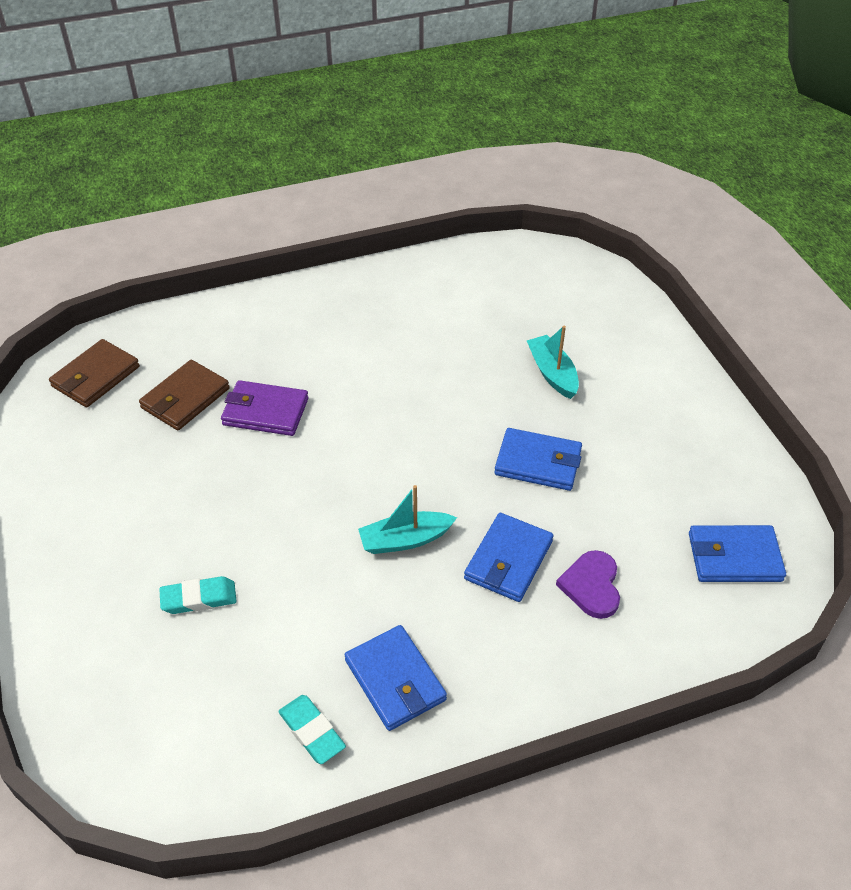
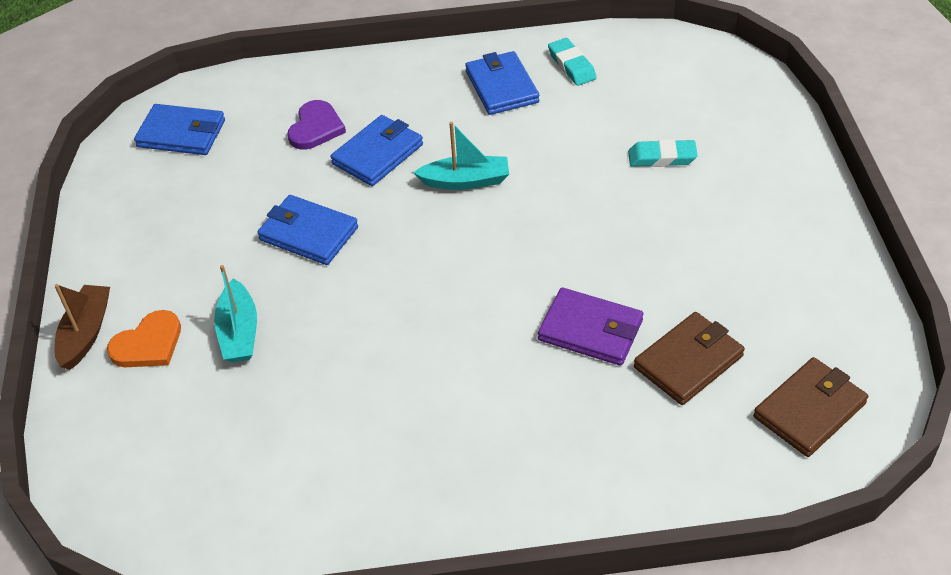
camera: 165 degrees left, 0 degrees up
none -> brown boat [54,284,110,370]
none -> orange heart [107,310,181,367]

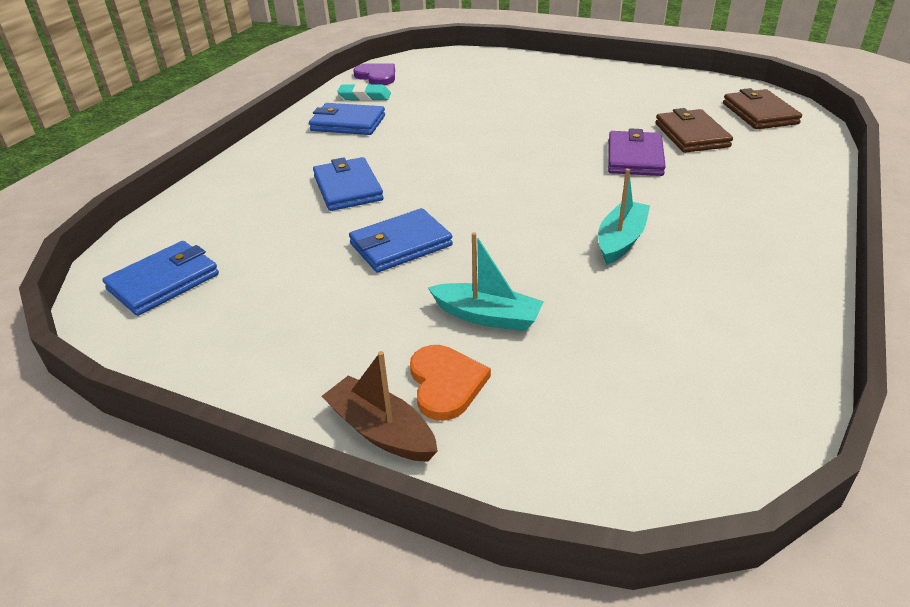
camera: 60 degrees left, 10 degrees down
purple heart [287,100,346,149] -> purple heart moved to [353,63,395,85]
turquoise boat [413,122,509,190] -> turquoise boat moved to [598,169,650,265]
purple wallet [538,287,643,366] -> purple wallet turned 45 degrees counterclockwise [608,129,666,176]
turquoise eraser [628,139,698,167] -> none

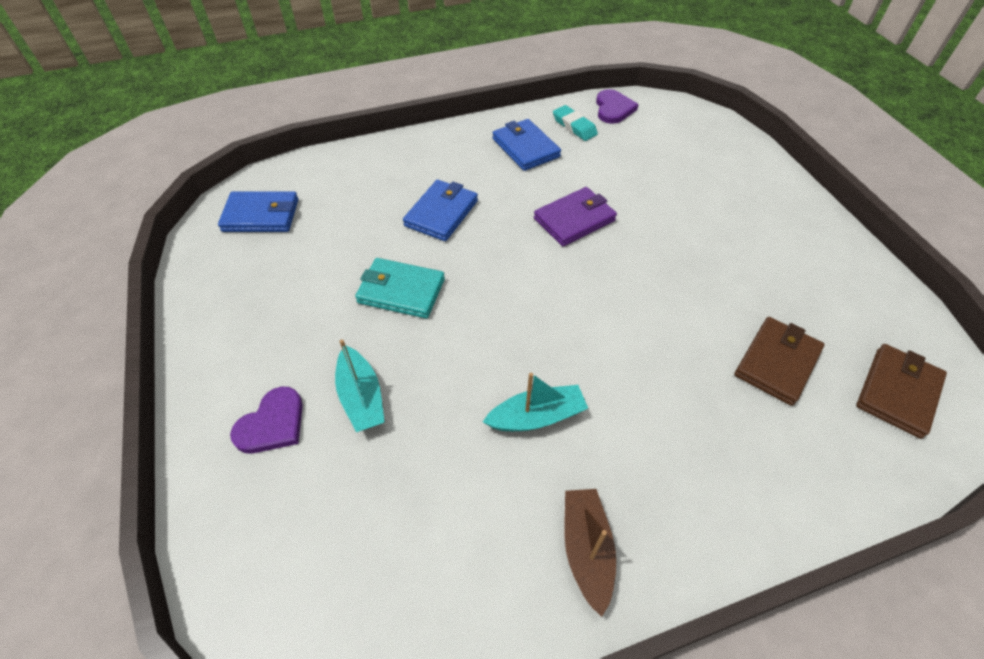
camera: 45 degrees right, 15 degrees up
brown boat [322,351,438,462] -> brown boat moved to [565,489,616,617]
blue wallet [349,208,453,272] -> turquoise wallet [355,258,445,318]
orange heart [410,345,491,421] -> purple heart [230,386,303,453]
purple wallet [608,129,666,176] -> purple wallet moved to [534,187,617,247]

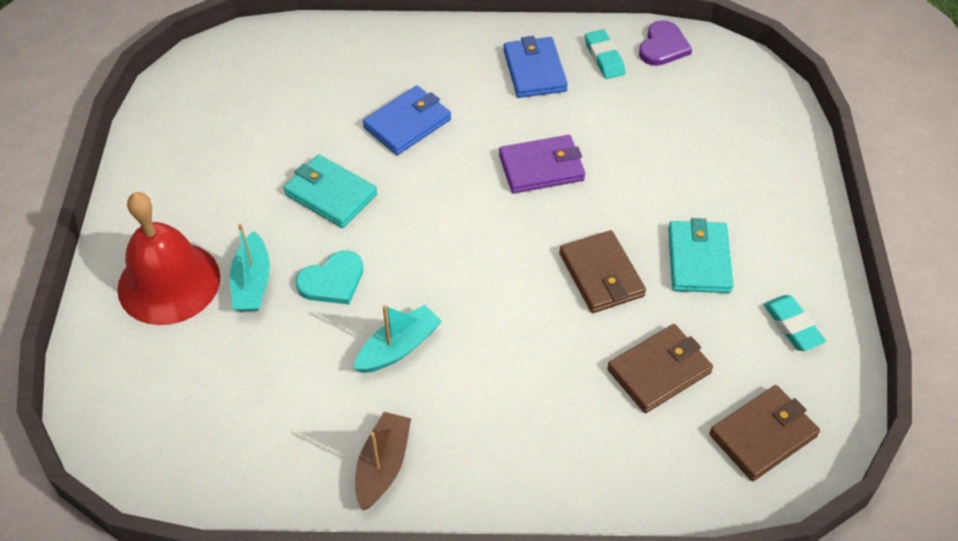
camera: 20 degrees right, 0 degrees up
blue wallet [218,191,298,232] -> none
purple heart [230,386,303,453] -> red bell [117,192,220,325]
turquoise boat [483,373,588,431] -> turquoise boat turned 45 degrees counterclockwise [353,305,442,373]
none -> turquoise heart [295,250,363,304]
none -> brown wallet [559,230,646,313]
none -> turquoise wallet [668,218,733,293]
none -> turquoise eraser [763,295,826,351]

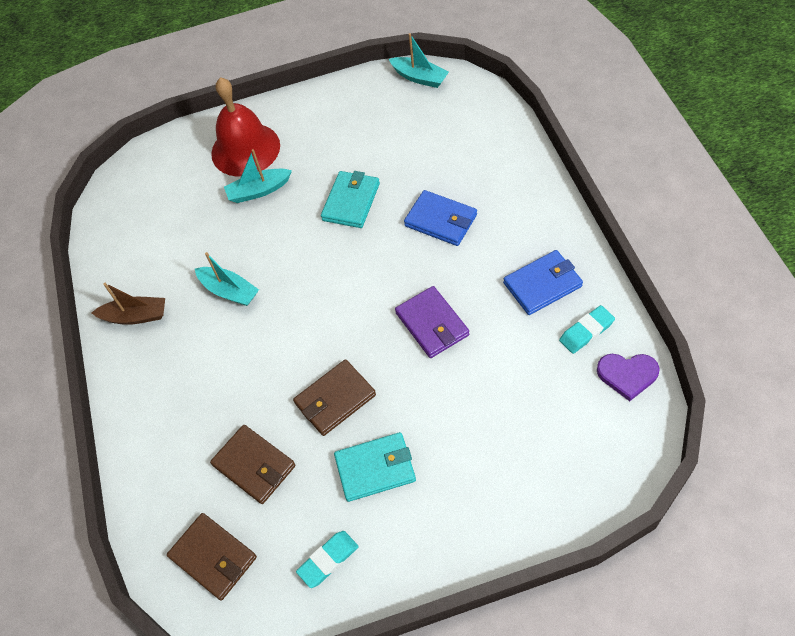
camera: 80 degrees right, 5 degrees up
turquoise heart [295,250,363,304] -> none
none -> turquoise boat [389,33,449,88]

